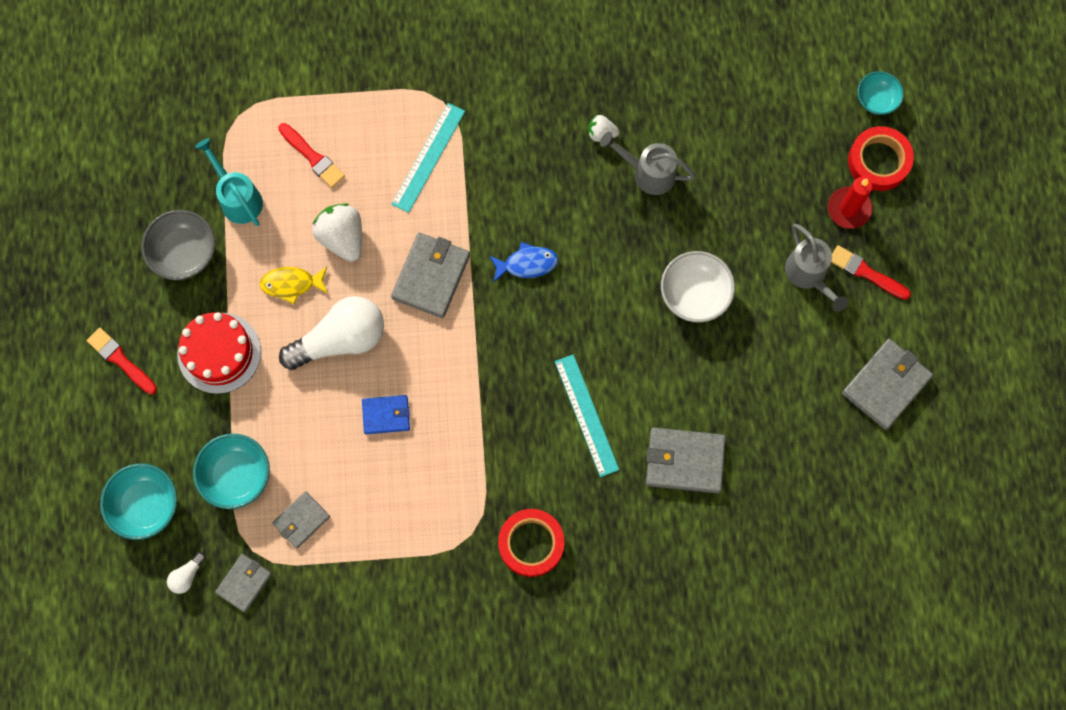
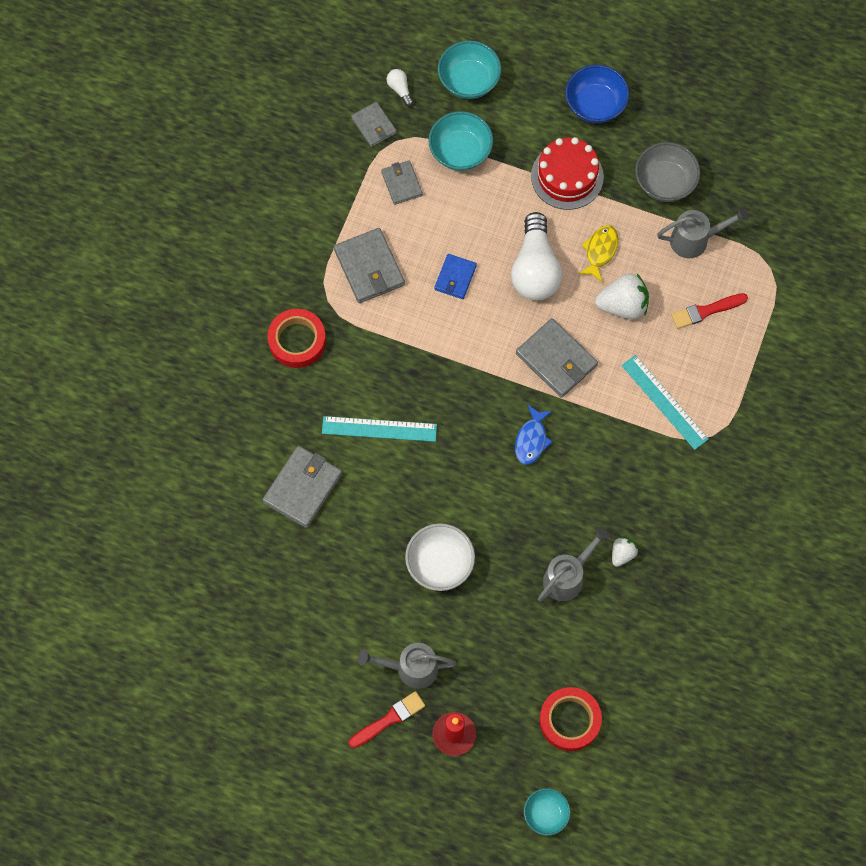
camera: 115 degrees right, 5 degrees down
red brush [87,328,157,395] -> blue bowl [565,64,630,123]
turquoise watering can [195,138,263,226] -> grey watering can [657,207,749,258]
grey wallet [842,339,933,430] -> grey wallet moved to [334,228,405,303]
red tape [848,126,914,191] -> red tape moved to [539,687,602,751]

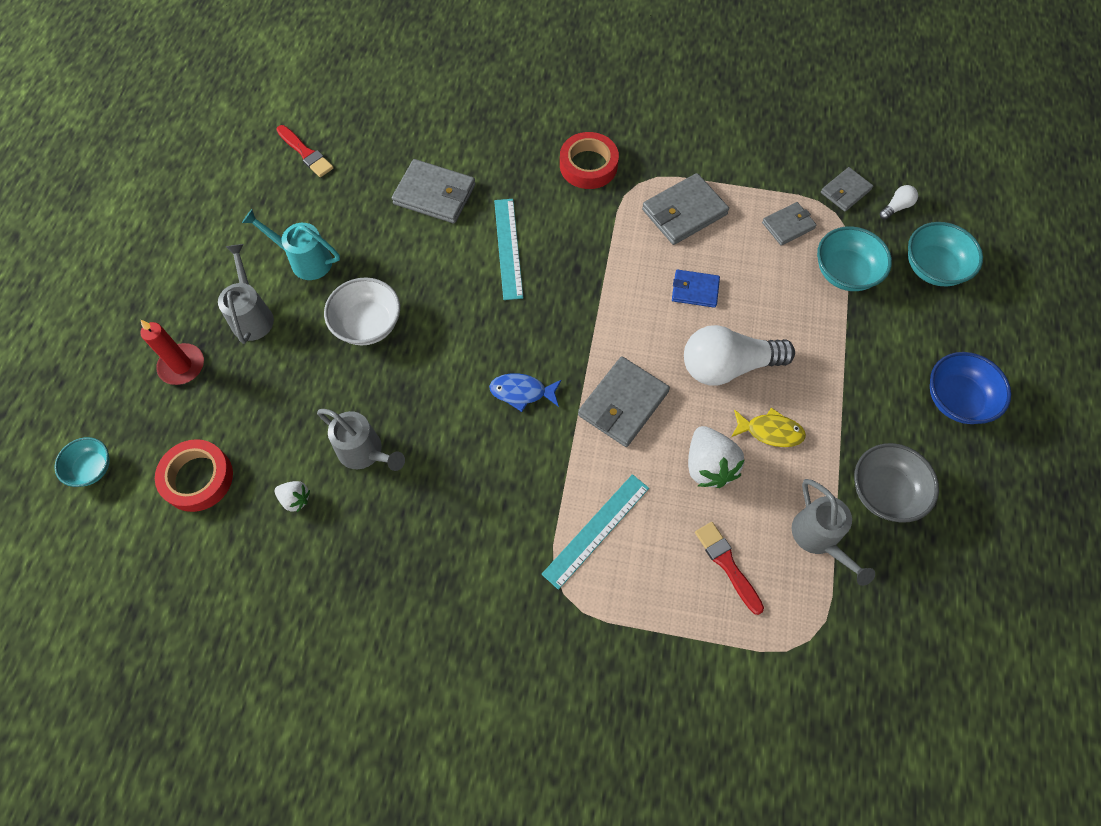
camera: 80 degrees right, 5 degrees down
red brush [349,691,425,748] -> red brush moved to [276,125,334,177]
red cake [531,137,604,210] -> none
white strawberry [612,537,638,567] -> white strawberry moved to [275,481,310,512]
none -> turquoise watering can [242,209,340,280]

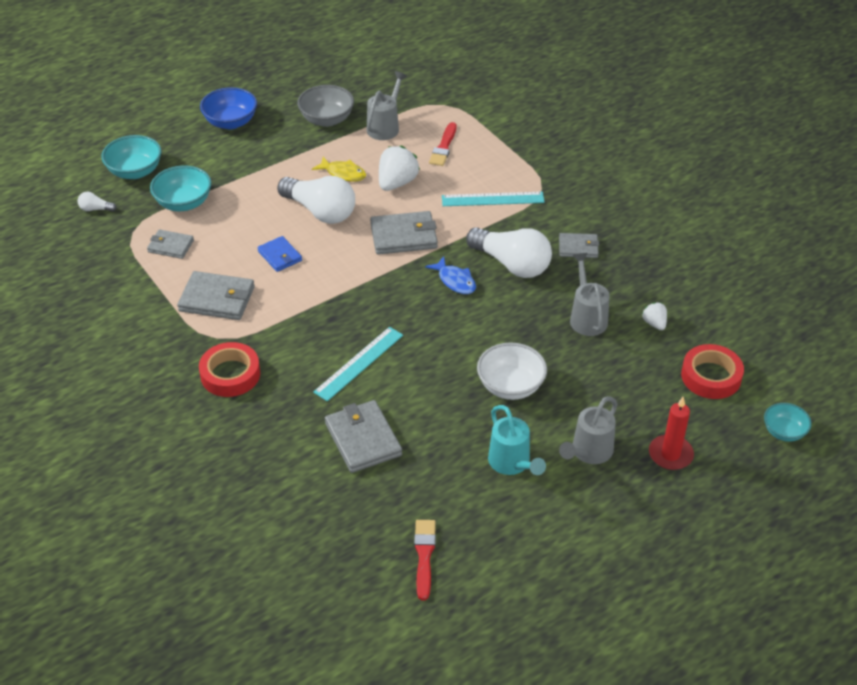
camera: 135 degrees left, 20 degrees down
yellow fish [731,407,806,447] -> yellow fish turned 150 degrees clockwise [312,157,366,182]
grey wallet [821,167,873,212] -> grey wallet moved to [559,233,599,258]
none -> white light bulb [466,227,552,278]

